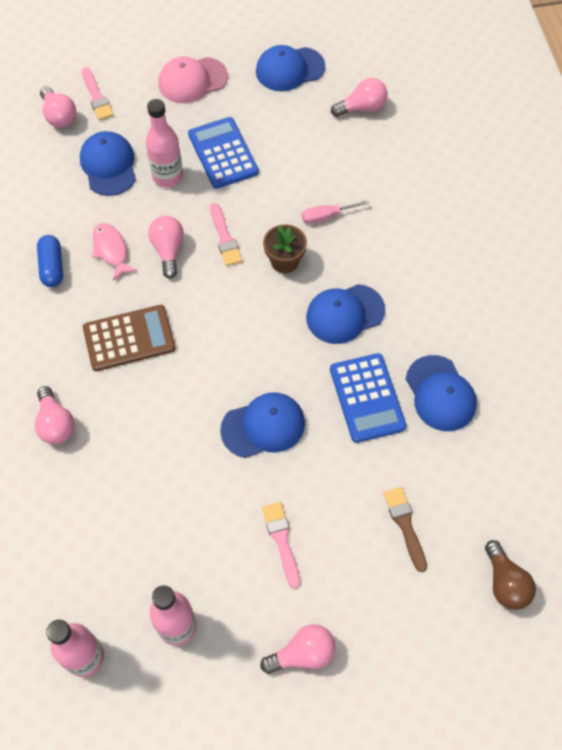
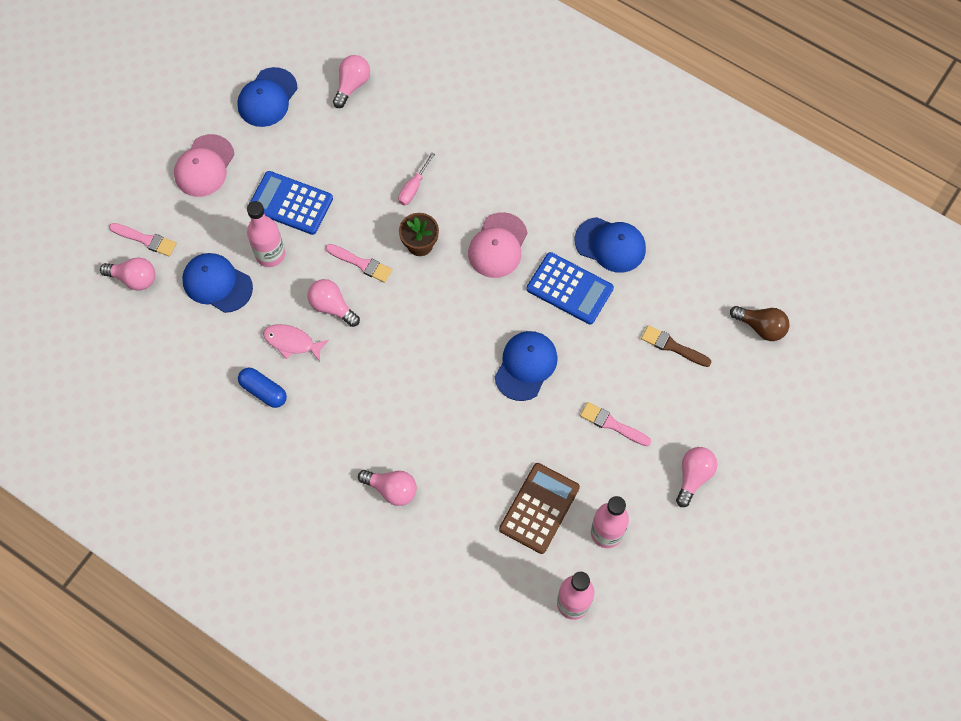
camera: 45 degrees left, 5 degrees up
brown calculator [83,305,176,371] -> brown calculator moved to [499,463,580,554]
blue cap [306,284,385,344] -> pink cap [468,212,528,278]

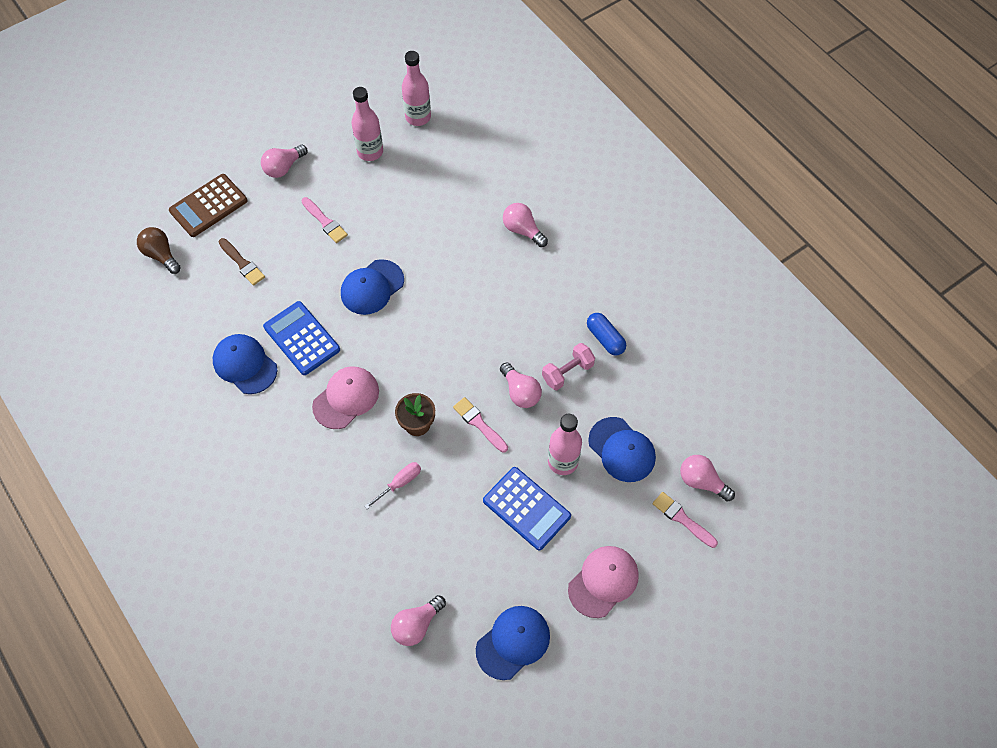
camera: 160 degrees left, 5 degrees down
pink fish [263,324,329,362] -> pink dumbbell [542,343,595,390]
brown calculator [499,463,580,554] -> brown calculator moved to [169,174,248,237]

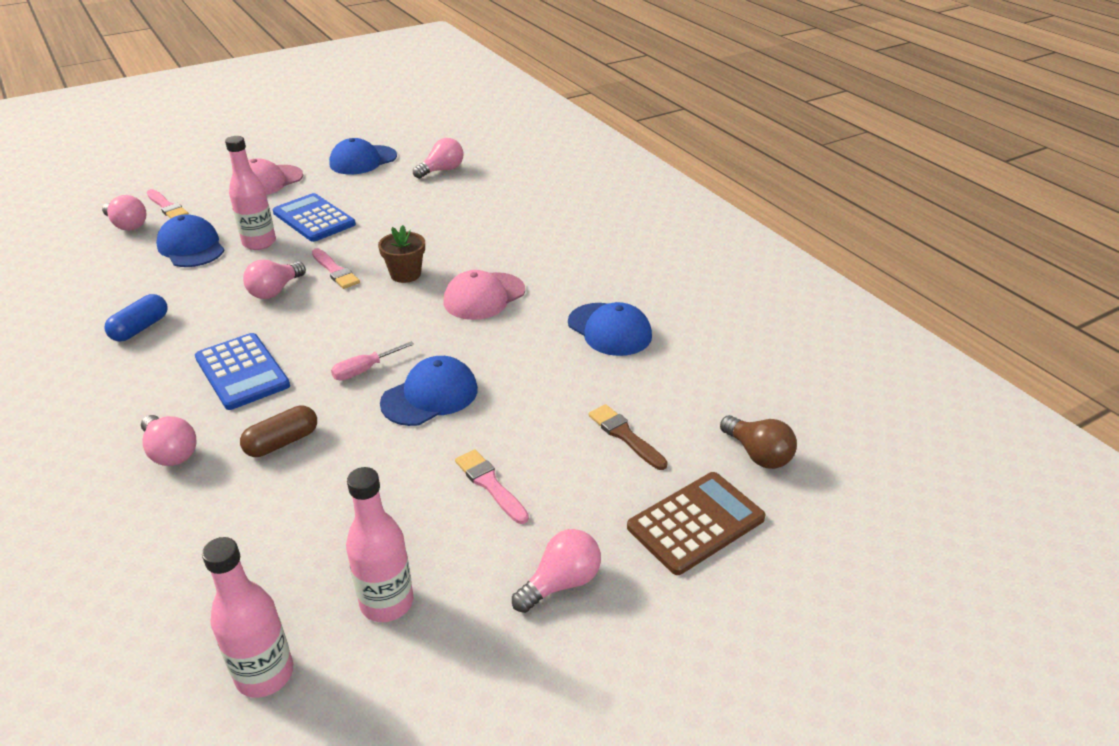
camera: 175 degrees left, 25 degrees down
blue calculator [263,301,340,375] -> blue calculator moved to [195,333,290,410]
pink screwdriver [364,462,421,509] -> pink screwdriver moved to [331,342,414,381]
pink light bulb [500,362,542,408] -> pink light bulb turned 120 degrees counterclockwise [243,260,306,299]
pink dumbbell [542,343,595,390] -> none
blue capsule [587,313,626,355] -> blue capsule turned 60 degrees clockwise [104,294,168,341]
none -> brown capsule [240,405,317,457]

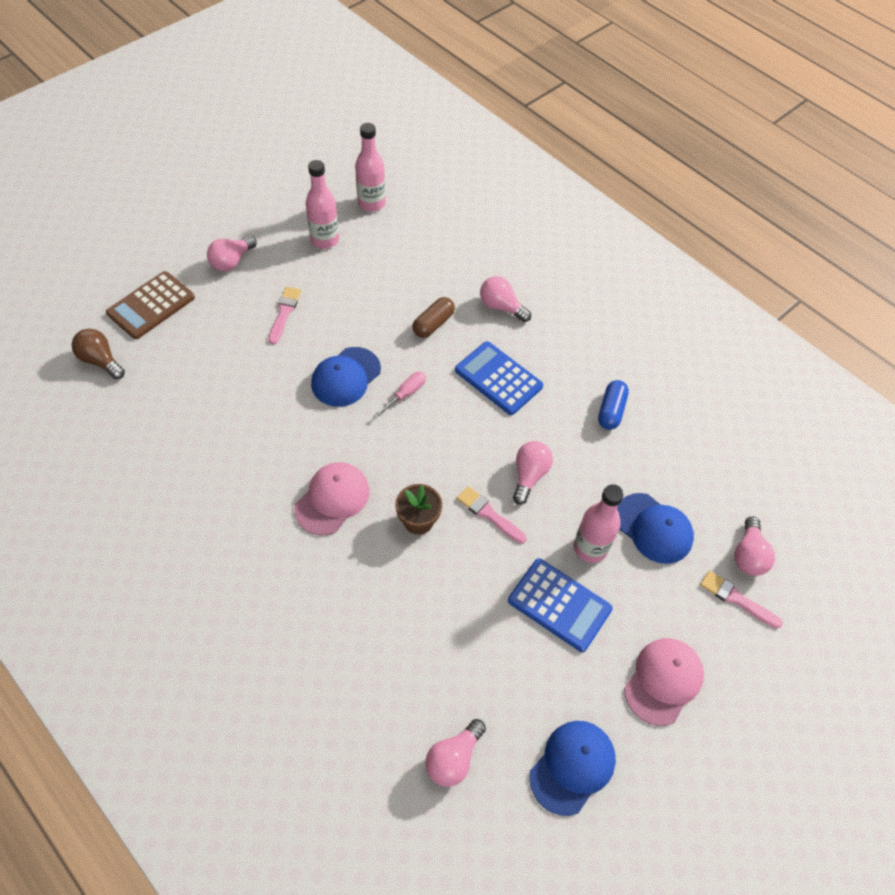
camera: 165 degrees right, 20 degrees up
pink light bulb [102,195,147,231] -> pink light bulb turned 105 degrees counterclockwise [734,517,775,576]
pink brush [455,449,529,524] -> pink brush turned 120 degrees counterclockwise [269,287,301,345]
blue cap [568,302,652,356] -> none
brown brush [589,404,668,470] -> none

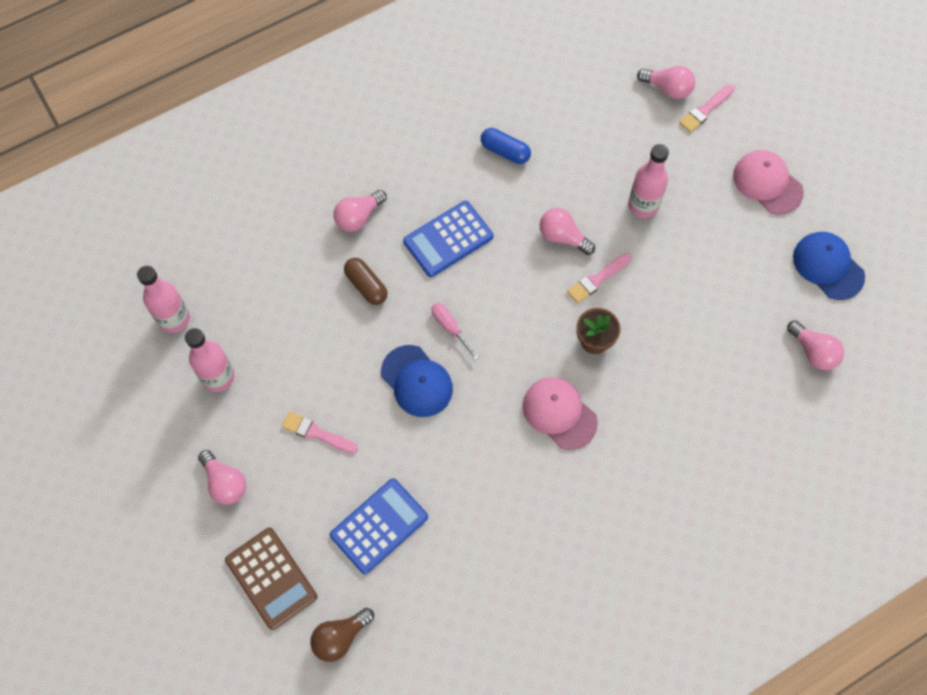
camera: 75 degrees left, 10 degrees up
blue calculator [508,558,613,652] -> blue calculator moved to [330,478,428,574]
blue cap [617,493,694,564] -> none

